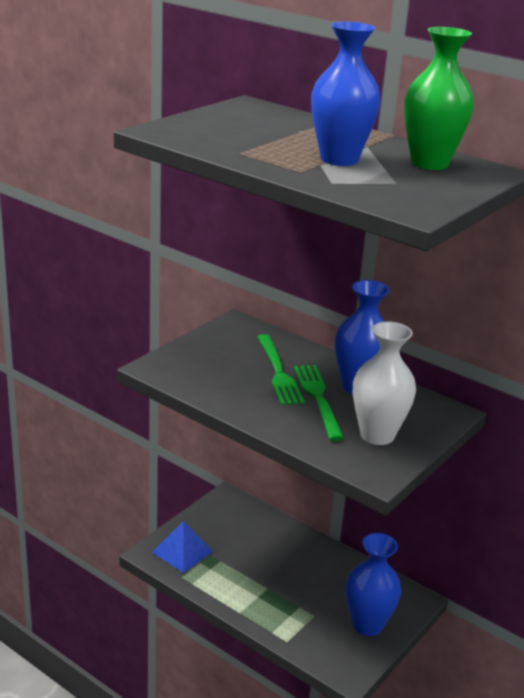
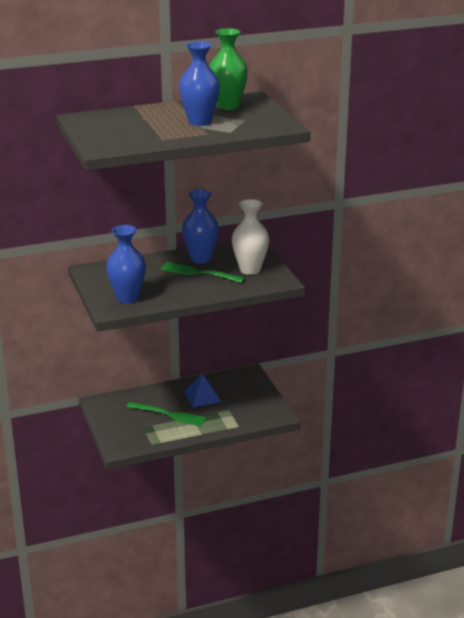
camera: 55 degrees left, 0 degrees up
blue pyramid [152,521,213,573] -> blue pyramid moved to [184,374,221,407]
green fork [257,334,305,405] -> green fork moved to [126,402,206,426]
blue vase [346,533,401,636] -> blue vase moved to [106,225,146,303]

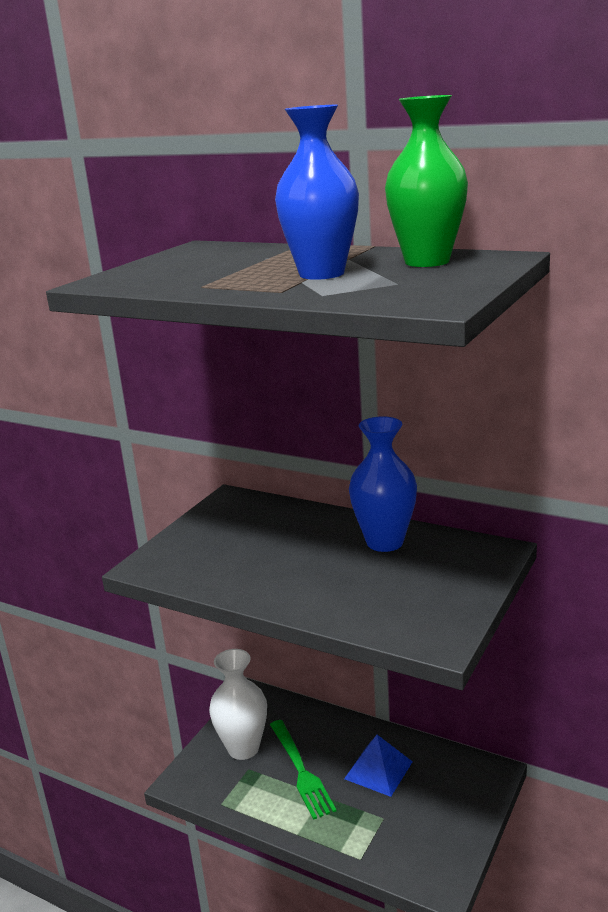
camera: 50 degrees right, 5 degrees down
blue vase [106,225,146,303] -> none
green fork [161,262,245,283] -> none
white vase [232,199,269,275] -> white vase moved to [209,649,267,760]

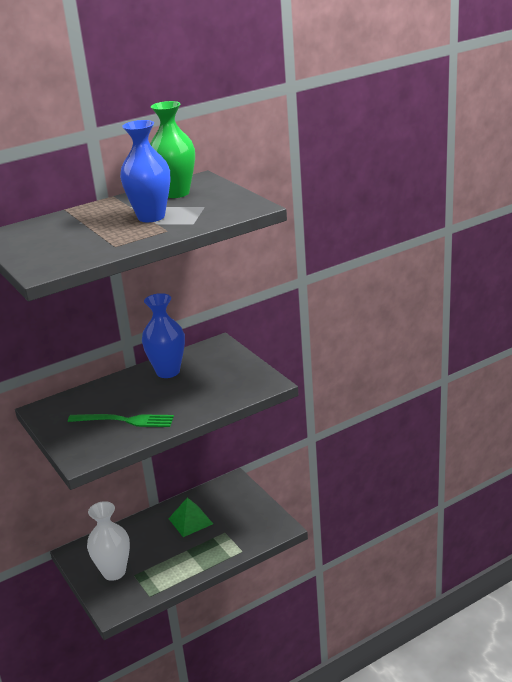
camera: 60 degrees left, 5 degrees up
green fork [270,720,337,820] -> green fork moved to [68,414,174,427]
blue pyramid [344,735,413,797] -> green pyramid [168,497,213,537]

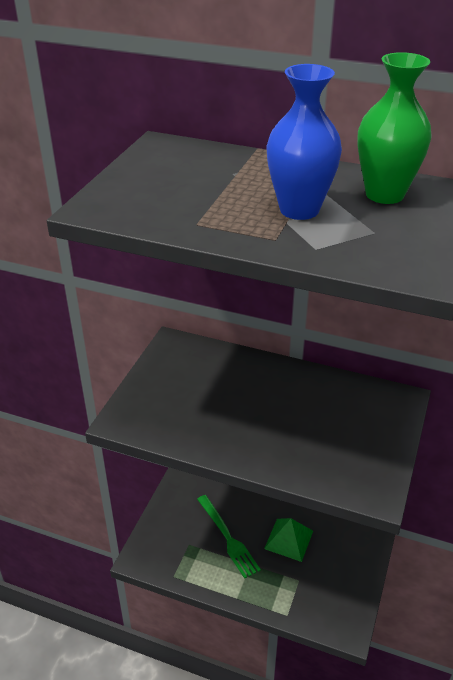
camera: 50 degrees right, 10 degrees up
green fork [68,414,174,427] -> green fork moved to [197,495,261,579]
white vase [87,501,130,581] -> none
blue vase [142,293,185,378] -> none

